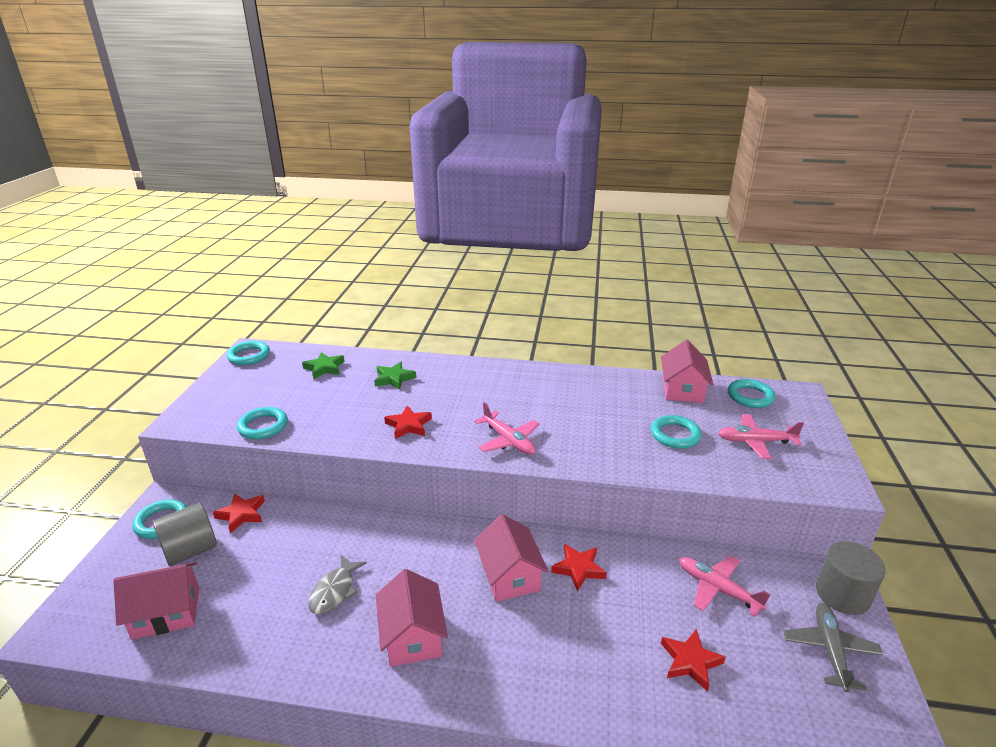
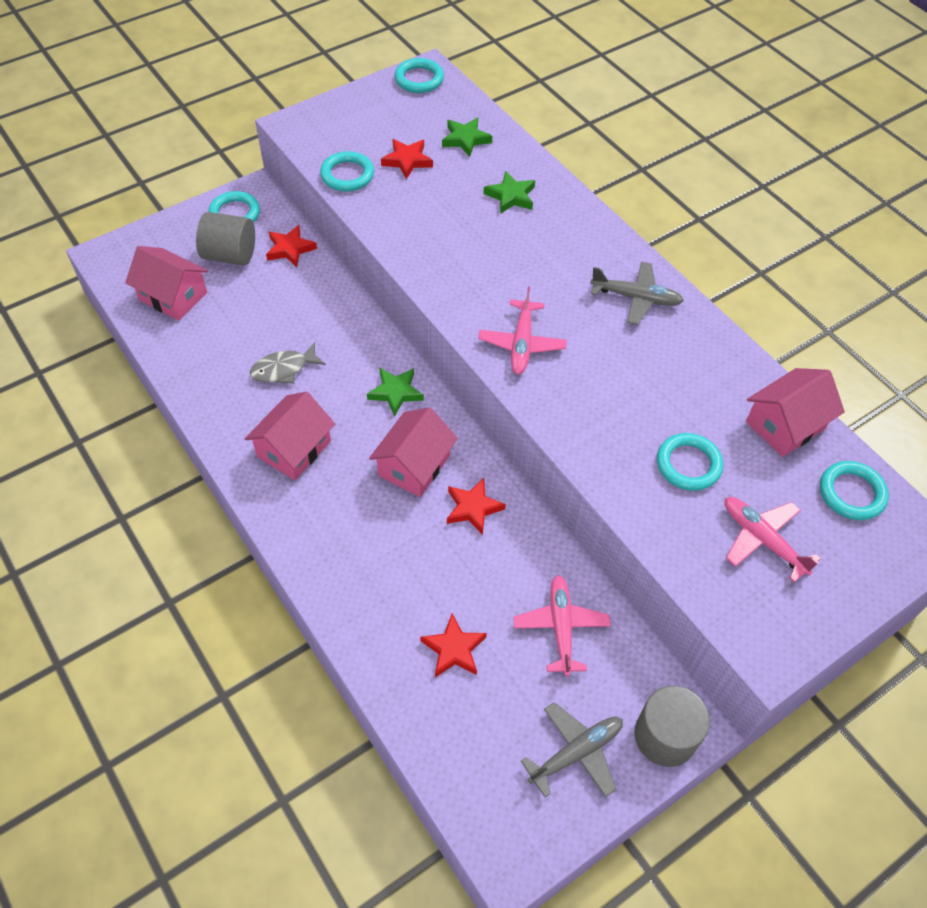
camera: 45 degrees right, 25 degrees up
red star [384,406,432,439] -> red star moved to [381,139,433,179]
none -> green star [367,368,424,417]
none -> grey plane [590,261,684,325]

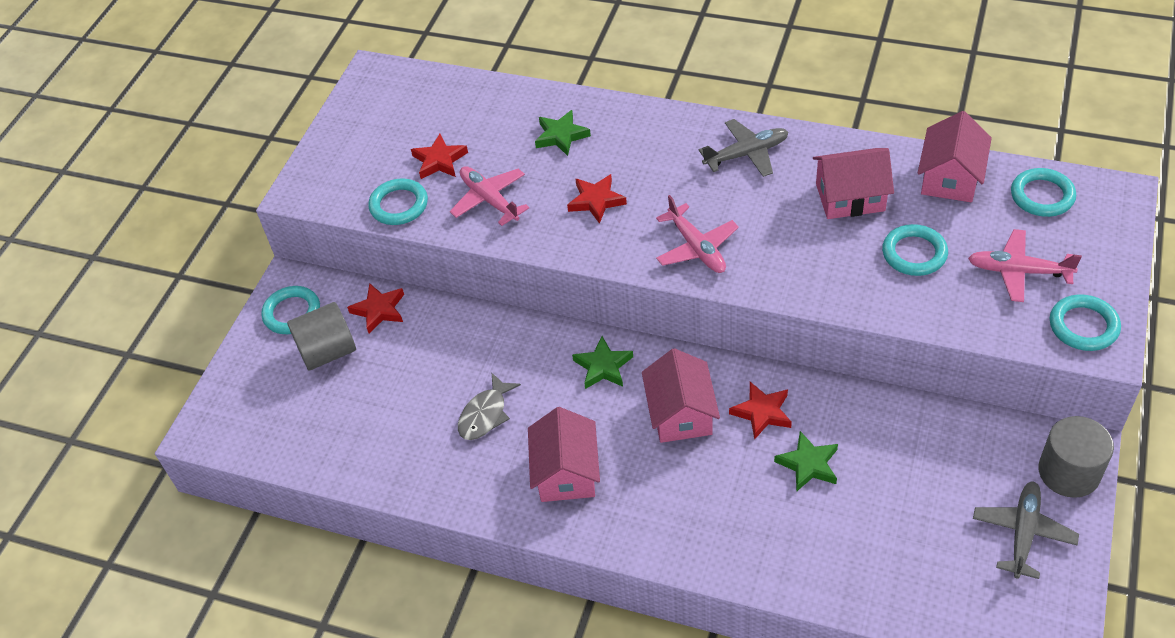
camera: 30 degrees left, 5 degrees down
pink house [125,246,208,320] -> pink house moved to [813,148,894,219]
turquoise ring [395,58,444,93] -> turquoise ring moved to [1050,294,1121,351]
red star [420,613,487,677] -> red star moved to [567,174,627,224]
green star [442,117,492,157] -> green star moved to [774,431,838,492]
pink plane [513,575,611,676] -> pink plane moved to [450,166,529,226]

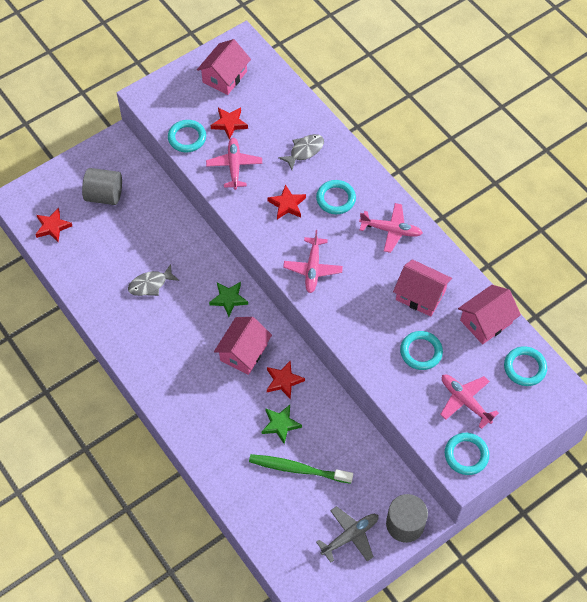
camera: 30 degrees right, 10 degrees up
turquoise ring [261,286,320,334] -> turquoise ring moved to [316,180,356,214]
red star [347,283,404,333] -> red star moved to [35,208,72,242]
pink house [528,407,600,502] -> pink house moved to [197,39,251,95]
green star [535,110,591,156] -> grey fish [278,134,324,170]
grey plane [699,119,788,177] -> pink plane [359,203,423,253]
none -> green toothbrush [249,454,353,484]

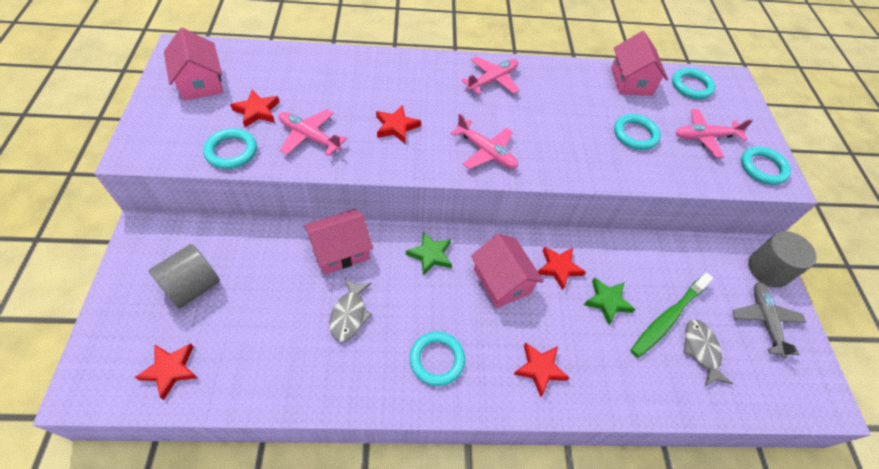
camera: 60 degrees left, 5 degrees down
grey fish [278,134,324,170] -> grey fish moved to [683,319,733,386]
turquoise ring [316,180,356,214] -> turquoise ring moved to [410,332,465,386]
pink house [393,259,452,317] -> pink house moved to [304,209,373,274]
none -> red star [513,342,569,397]

